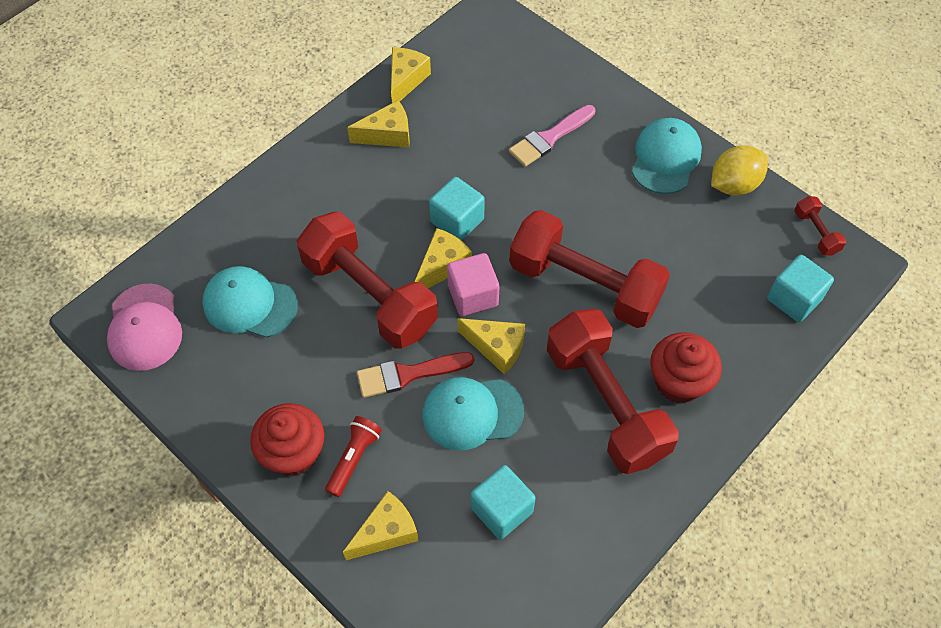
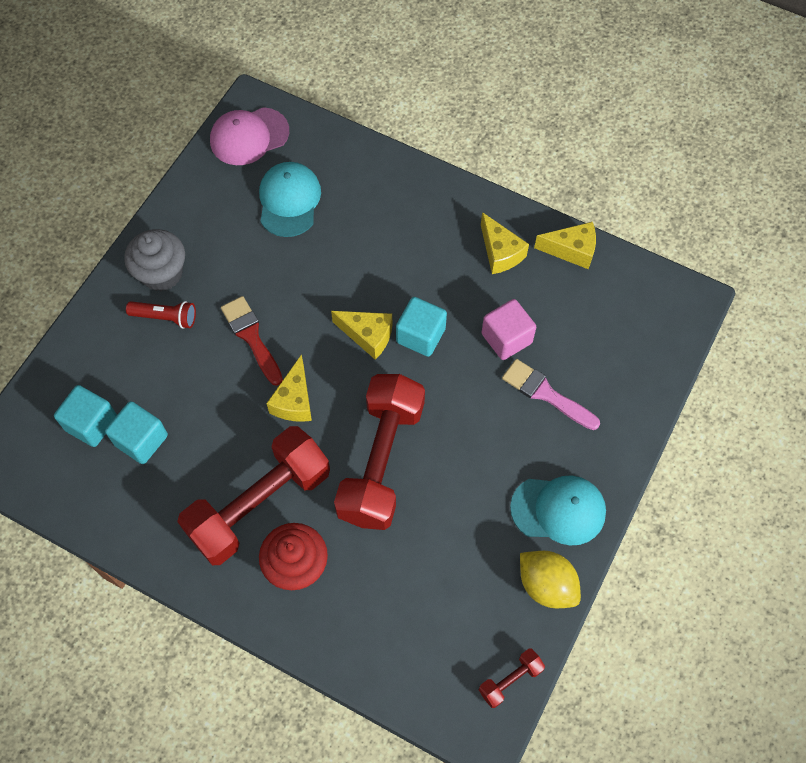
camera: 75 degrees right, 5 degrees up
red cupcake [250,403,324,476] -> grey cupcake [124,229,185,291]
red dumbbell [297,212,438,349] -> none
yellow cheese [343,491,419,560] -> none
turquoise cap [422,377,524,450] -> none
pink cube [447,253,500,316] -> pink cube moved to [481,299,536,360]
turquoise cube [767,255,834,322] -> turquoise cube moved to [54,385,117,447]

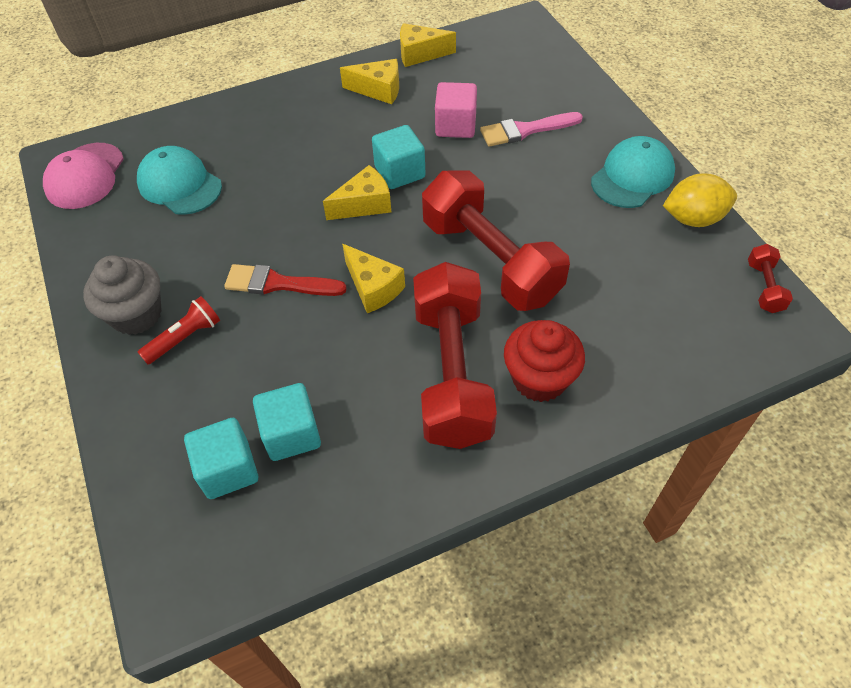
camera: 50 degrees left, 10 degrees down
yellow cheese [534,222,596,269] -> yellow cheese turned 135 degrees counterclockwise [400,23,456,67]

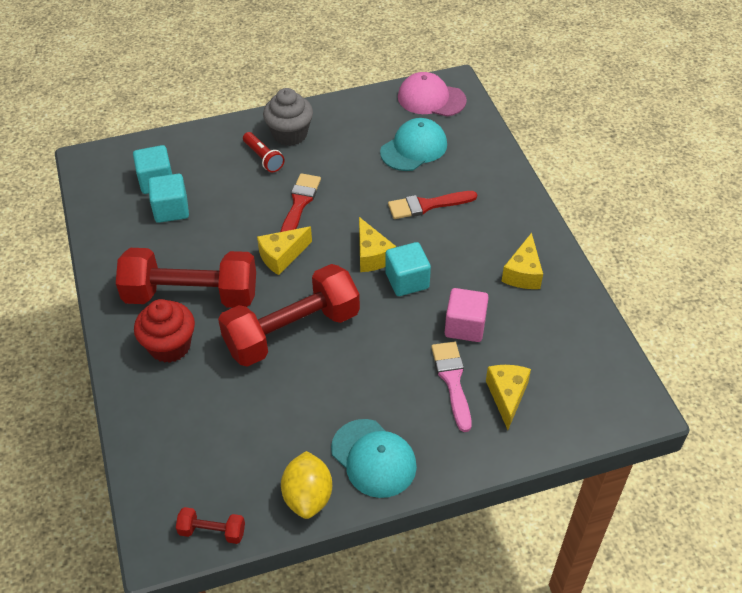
camera: 95 degrees right, 5 degrees down
yellow cheese [400,23,456,67] -> yellow cheese moved to [486,365,531,430]
none -> red brush [388,191,477,219]

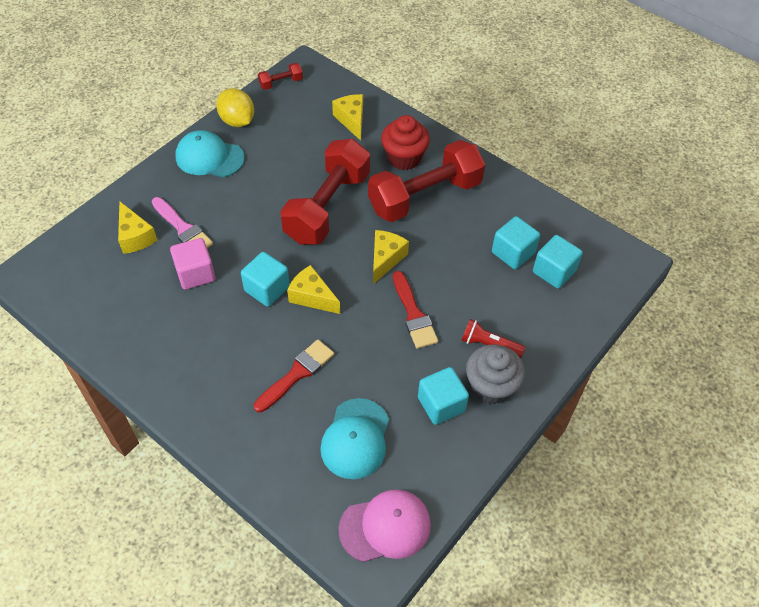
camera: 145 degrees right, 5 degrees up
yellow cheese [501,233,543,289] -> yellow cheese moved to [332,94,363,141]
none -> turquoise cube [418,367,469,425]

